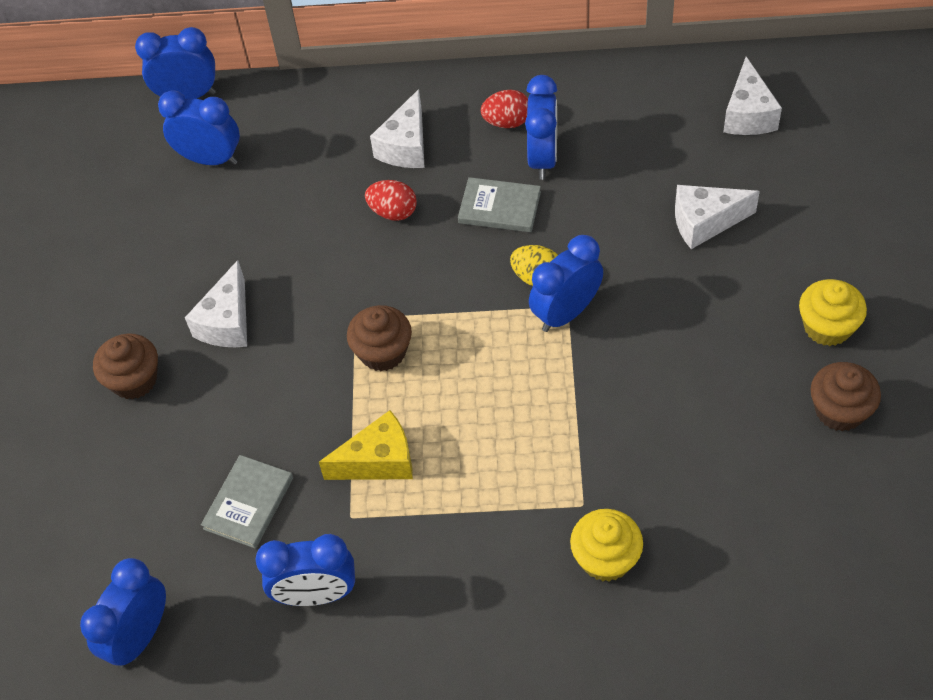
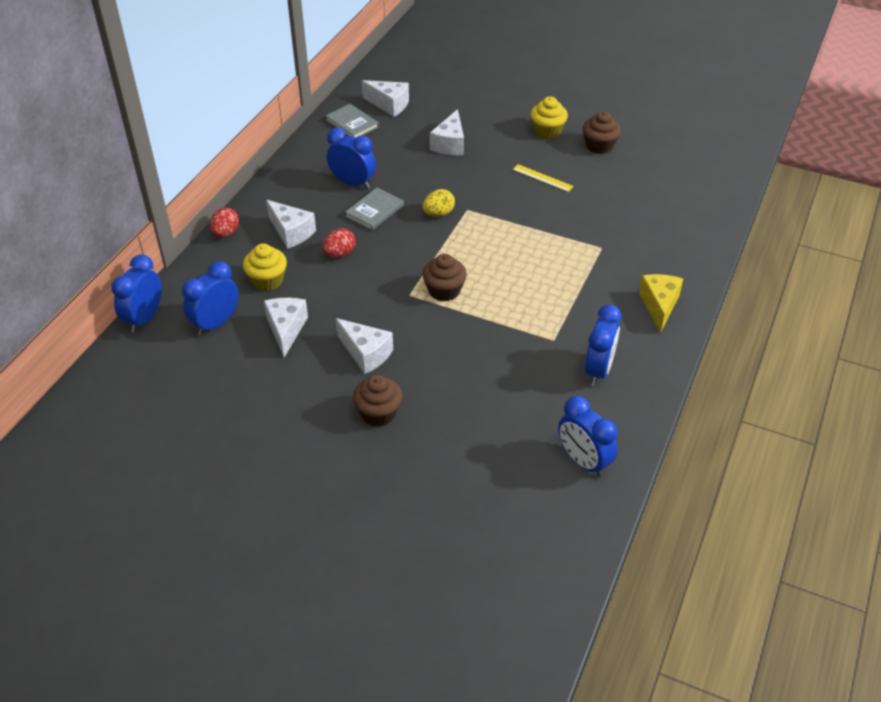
camera: 70 degrees left, 10 degrees down
grey book [201,455,293,549] -> grey book moved to [326,104,379,137]
yellow cheese [319,410,413,480] -> yellow cheese moved to [639,274,683,333]
red egg [481,90,528,128] -> red egg moved to [210,207,239,237]
blue clock [529,235,603,332] -> none
yellow cupcake [570,509,643,582] -> yellow cupcake moved to [243,244,287,291]
none -> white cheese [264,298,308,357]
none -> yellow ruler [513,164,574,192]

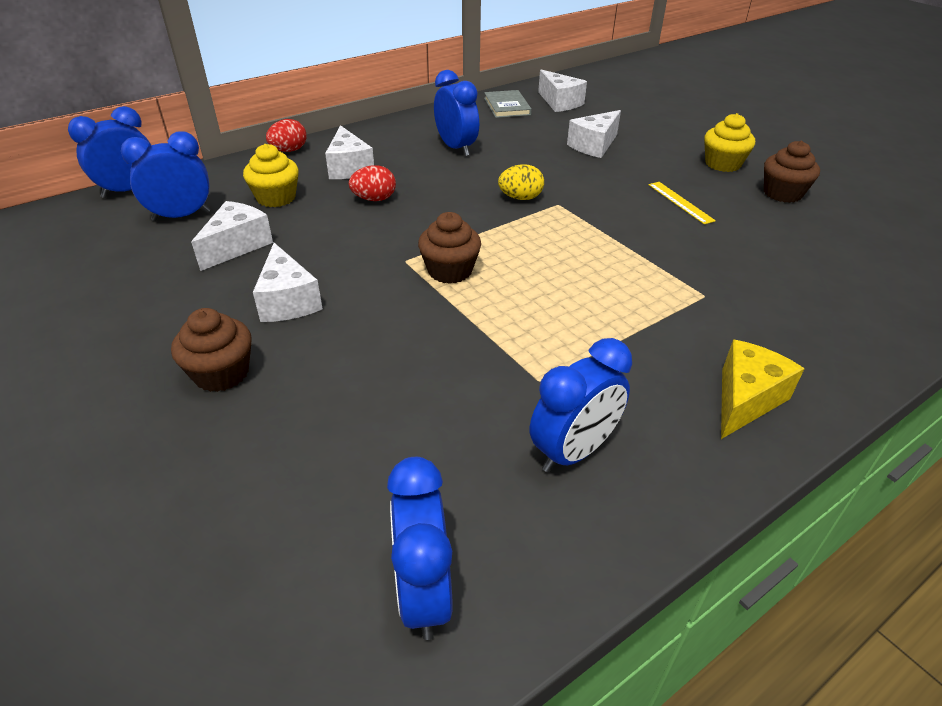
camera: 30 degrees right, 5 degrees down
grey book [345,188,404,230] -> none

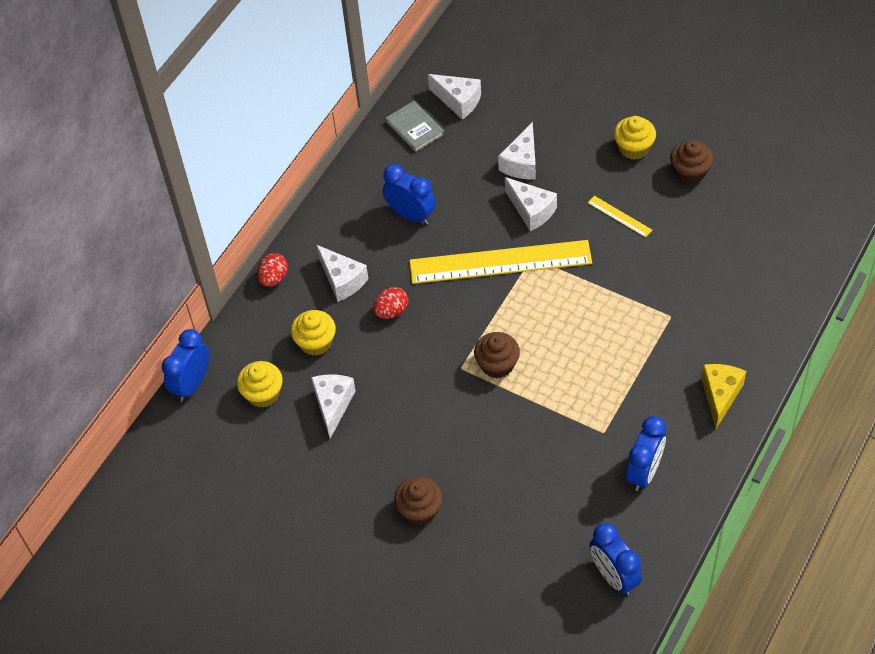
camera: 20 degrees left, 15 degrees up
blue clock [121,131,210,221] -> yellow cupcake [237,361,283,408]
white cheese [253,243,323,322] -> white cheese moved to [505,177,557,231]
yellow egg [498,164,544,200] -> yellow ruler [410,240,592,284]

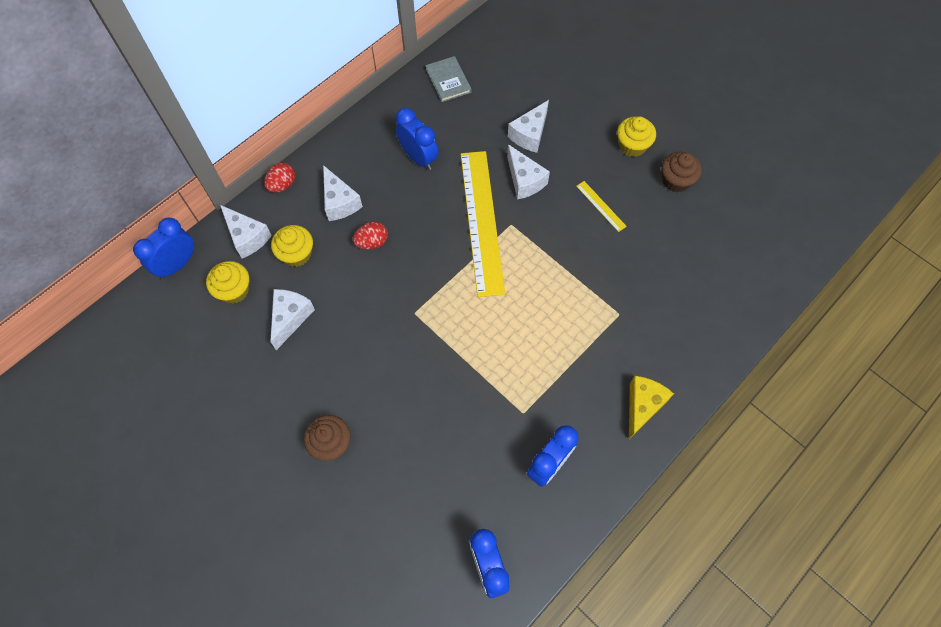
camera: 10 degrees right, 10 degrees up
yellow ruler [410,240,592,284] -> yellow ruler turned 75 degrees clockwise [461,151,505,297]
white cheese [428,74,481,120] -> white cheese moved to [220,205,272,258]
brown cupcake [474,332,520,379] -> none

